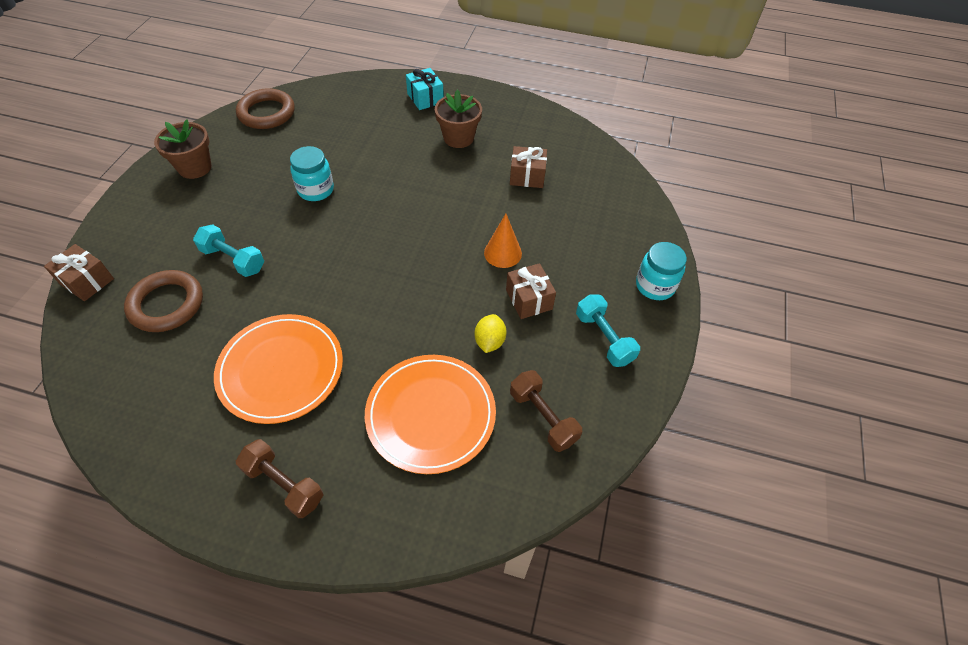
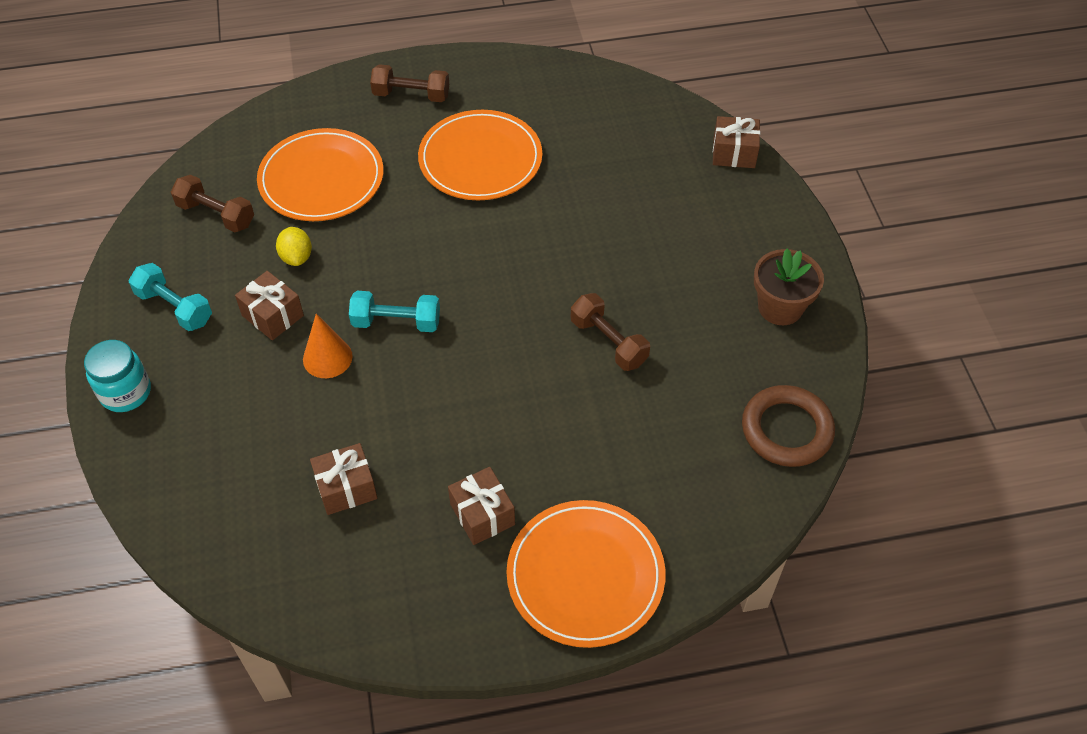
camera: 155 degrees right, 0 degrees up
brown ring [124,270,203,332] -> none
turquoise dumbbell [193,224,264,277] -> turquoise dumbbell moved to [349,291,440,332]
turquoise jar [290,146,334,201] -> brown dumbbell [571,293,650,371]
turquoise gift [406,68,444,110] -> orange plate [506,500,665,648]
brown flower pot [435,90,482,148] -> brown gift [448,467,515,545]

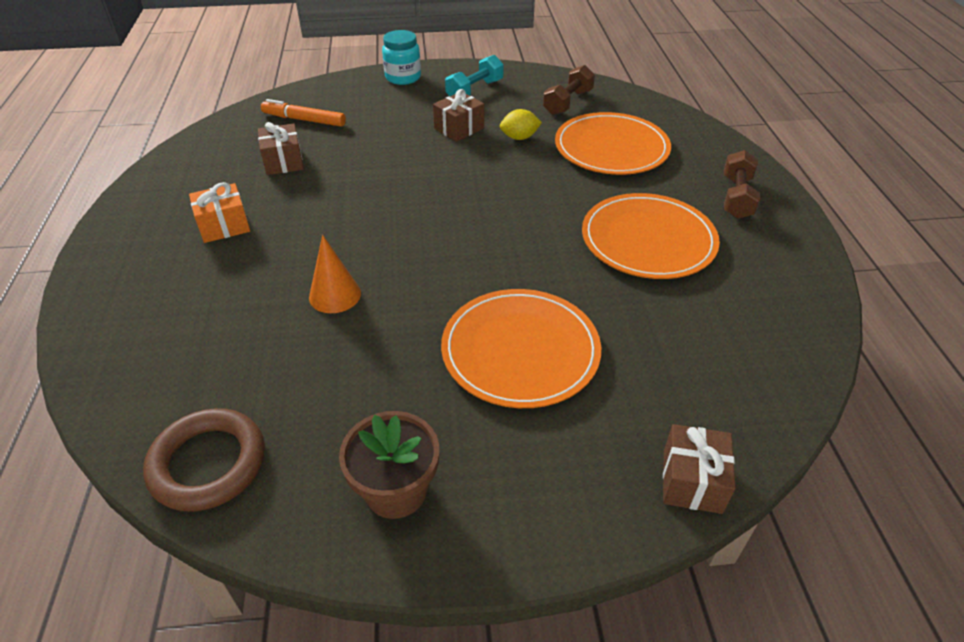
camera: 95 degrees right, 10 degrees down
orange cone [303,314,353,378] -> orange cone moved to [309,235,361,313]
turquoise dumbbell [349,291,440,332] -> none
brown gift [448,467,515,545] -> orange gift [189,182,250,243]
orange plate [506,500,665,648] -> orange plate moved to [441,289,601,408]
brown dumbbell [571,293,650,371] -> none
none -> orange marker [261,99,346,127]

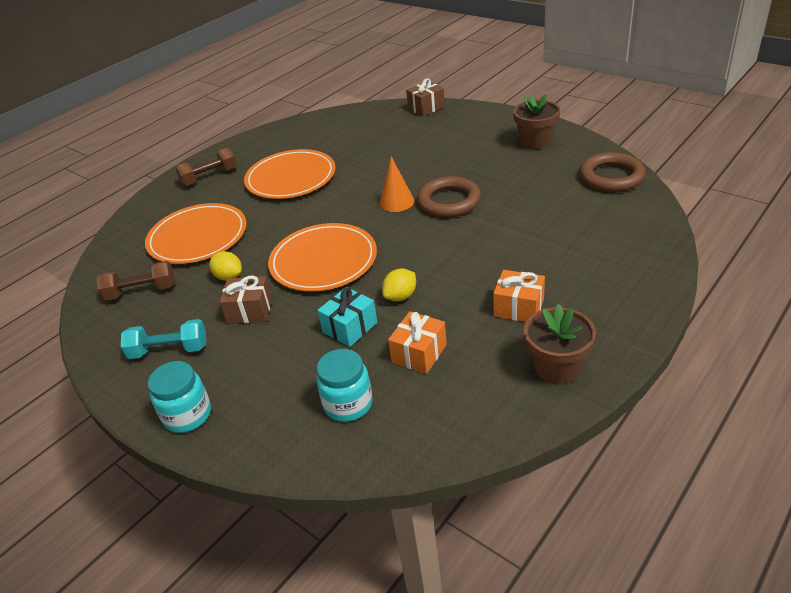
camera: 130 degrees left, 5 degrees down
brown gift [258,122,304,175] -> orange gift [388,311,447,374]
orange marker [261,99,346,127] -> turquoise jar [317,349,373,422]
orange cone [309,235,361,313] -> orange cone moved to [380,156,414,212]
orange plate [441,289,601,408] -> orange plate moved to [268,223,377,291]
none -> turquoise gift [317,287,377,347]
none -> yellow lemon [382,269,416,301]
none -> brown ring [417,176,481,217]
none -> brown flower pot [524,304,596,384]

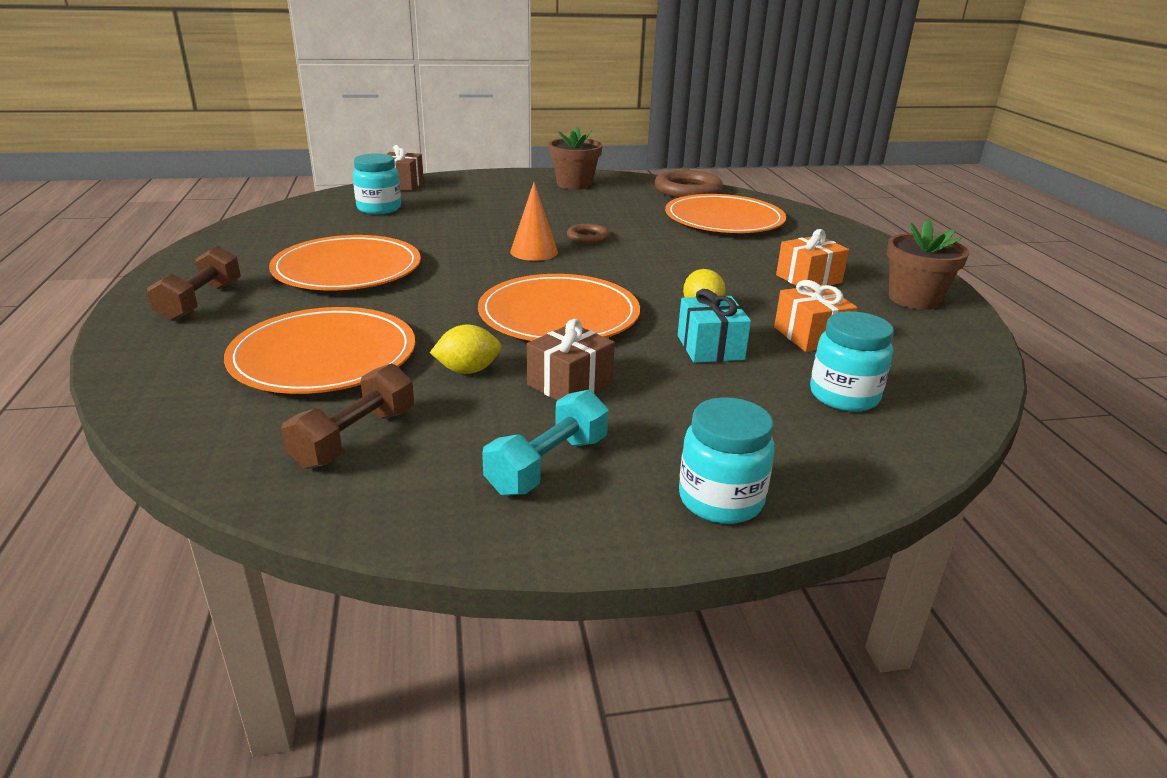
camera: 55 degrees left, 10 degrees down
brown ring [417,176,481,217] -> brown ring [567,224,610,244], size x0.53
none -> turquoise jar [353,153,401,214]
none -> orange plate [665,194,786,233]

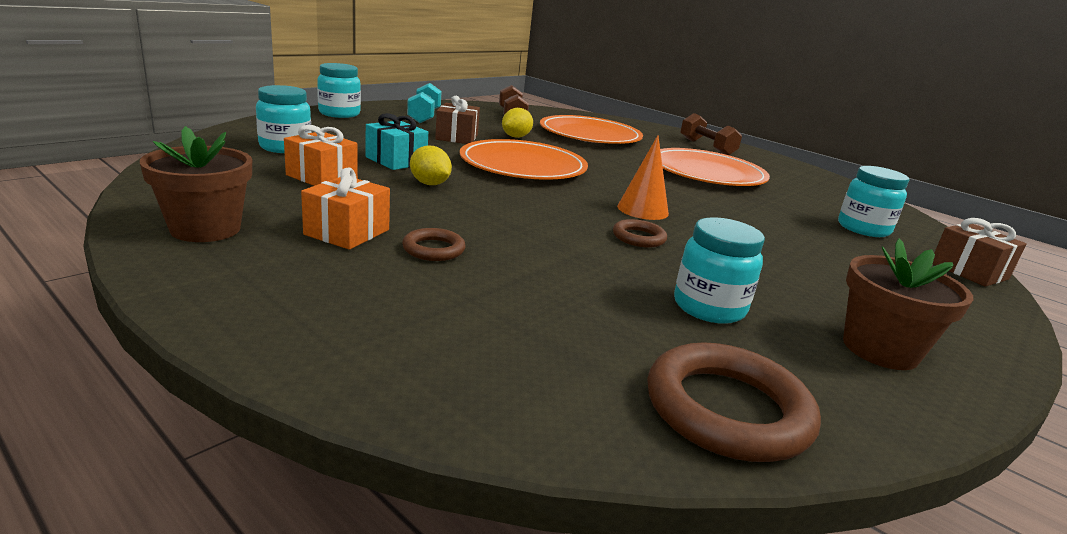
camera: 140 degrees right, 5 degrees down
orange plate [665,194,786,233] -> none
none -> brown ring [402,228,465,261]
none -> turquoise jar [674,217,765,324]

